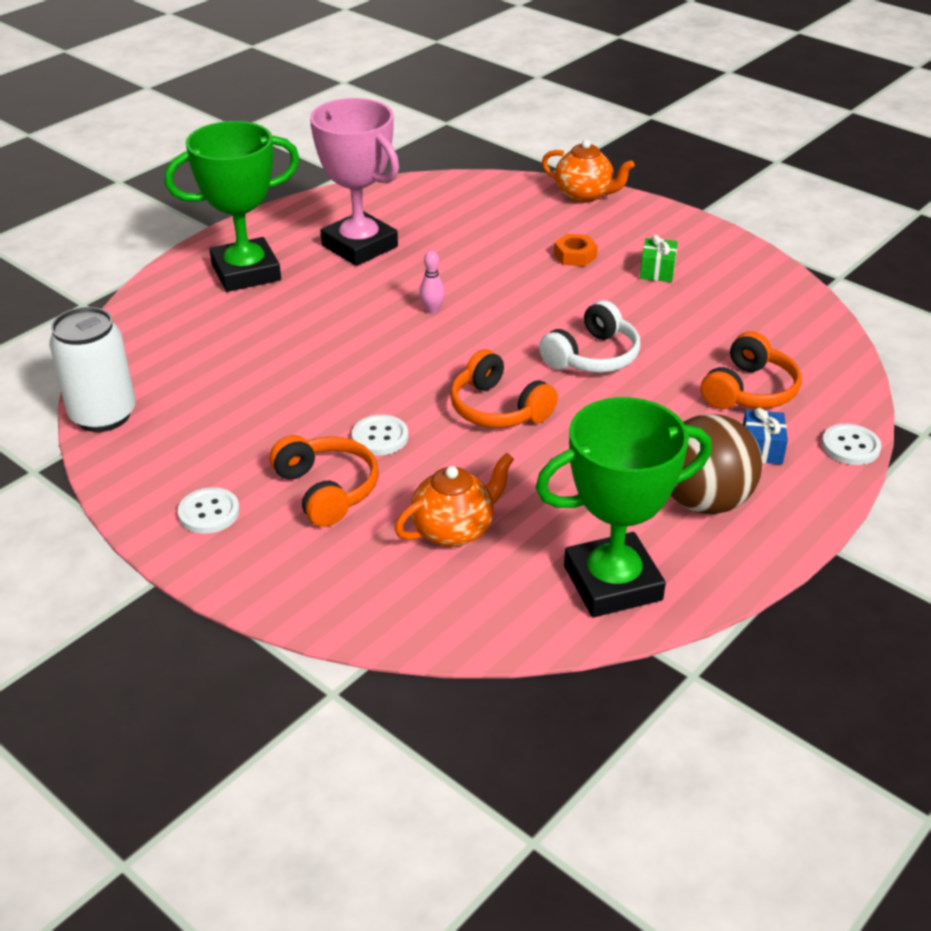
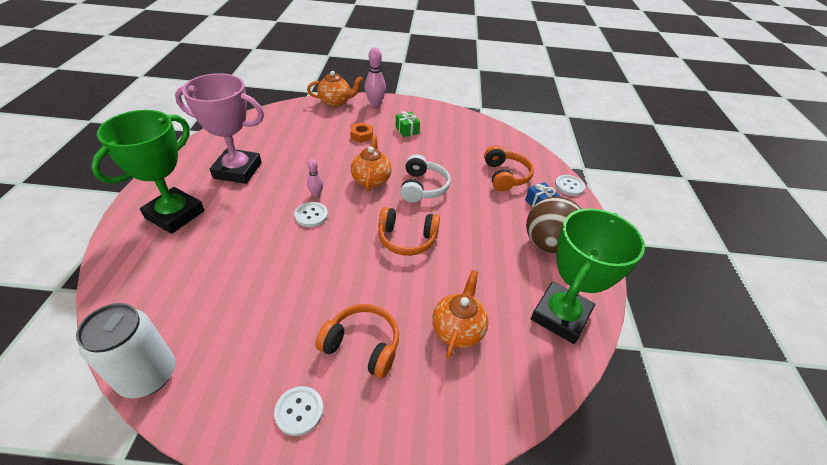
camera: 40 degrees left, 5 degrees up
white button [352,415,408,455] -> white button moved to [294,202,328,227]
none -> orange teapot [351,134,392,191]
none -> pink bowling pin [365,48,386,107]

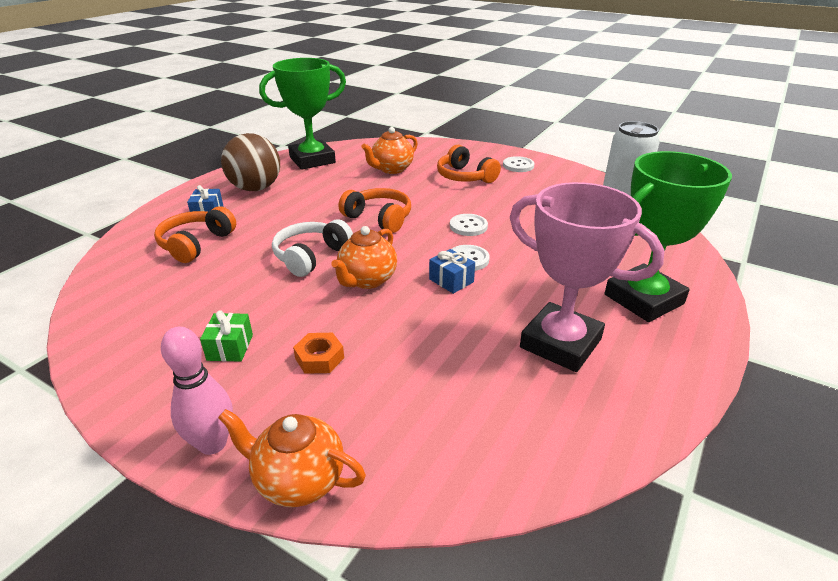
camera: 150 degrees left, 10 degrees down
pink bowling pin [307,159,323,197] -> blue gift [429,249,475,294]
white button [555,175,585,196] -> white button moved to [450,214,488,236]

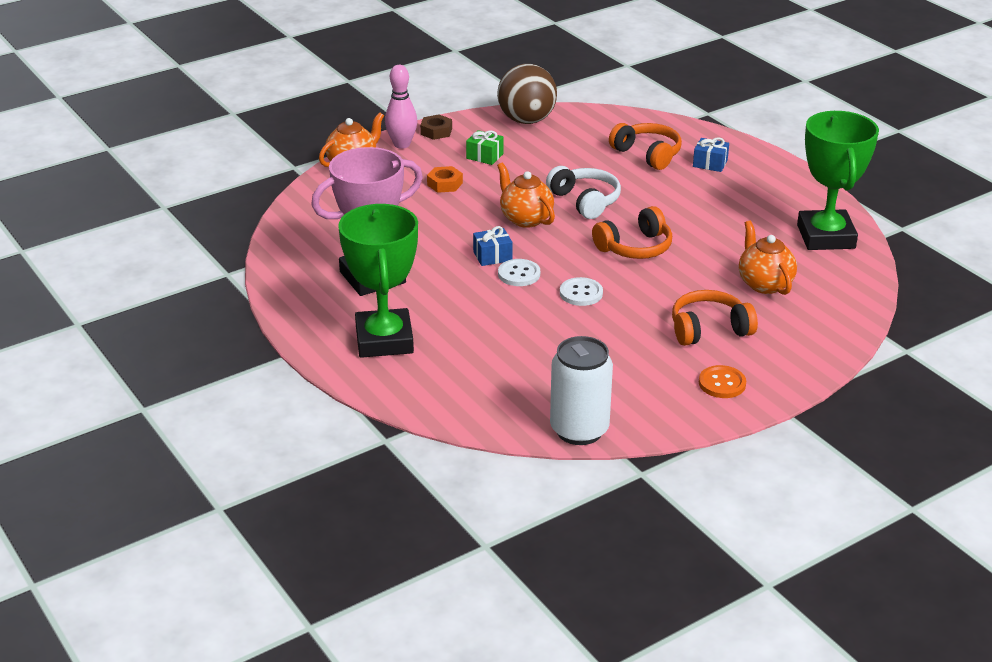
camera: 115 degrees right, 0 degrees up
brown ball [221,133,280,191] -> brown ball moved to [497,64,557,124]
white button [503,156,535,172] -> orange button [699,365,746,398]
none -> brown nut [420,115,452,140]

